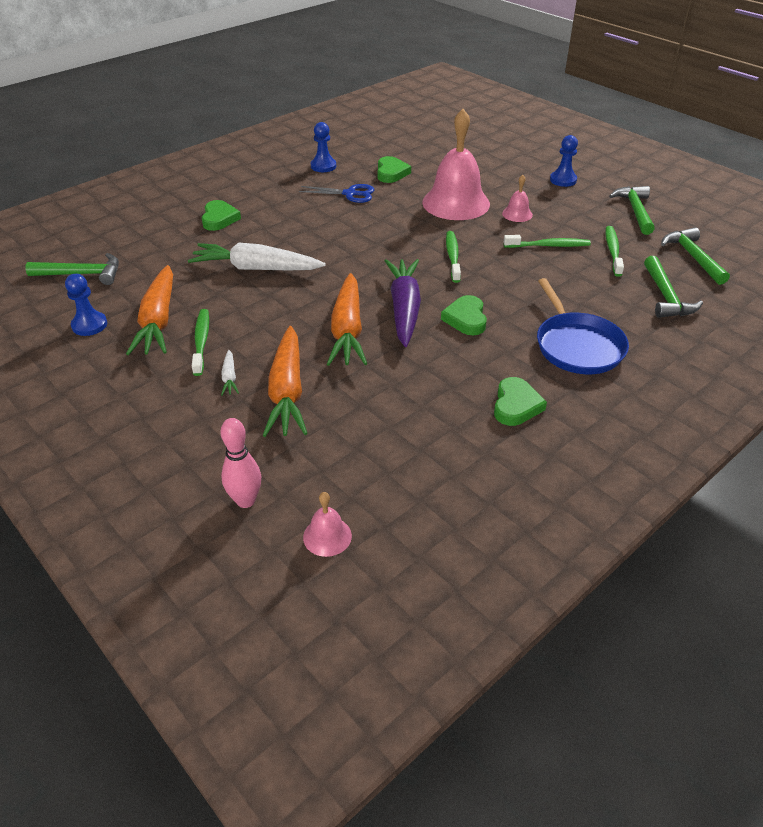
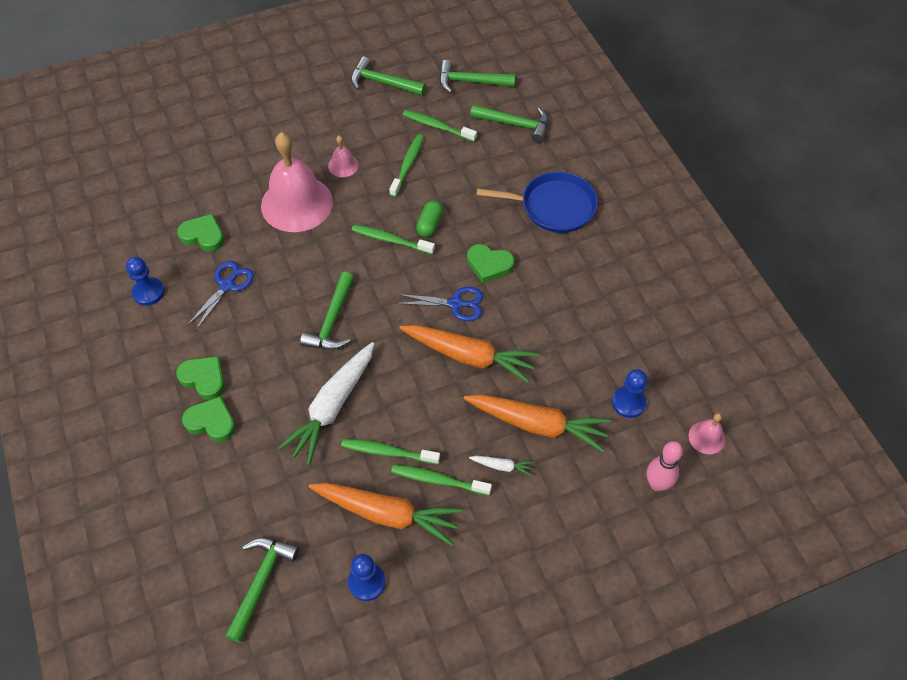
camera: 70 degrees left, 15 degrees up
purple carrot [385,259,421,347] -> blue scissors [396,287,483,321]
green heart [494,377,547,426] -> green heart moved to [176,356,225,400]
blue pawn [550,135,578,187] -> blue pawn moved to [612,369,647,418]
none -> green hammer [300,272,354,350]
none -> green toothbrush [341,439,440,464]
none -> green capsule [416,201,443,237]

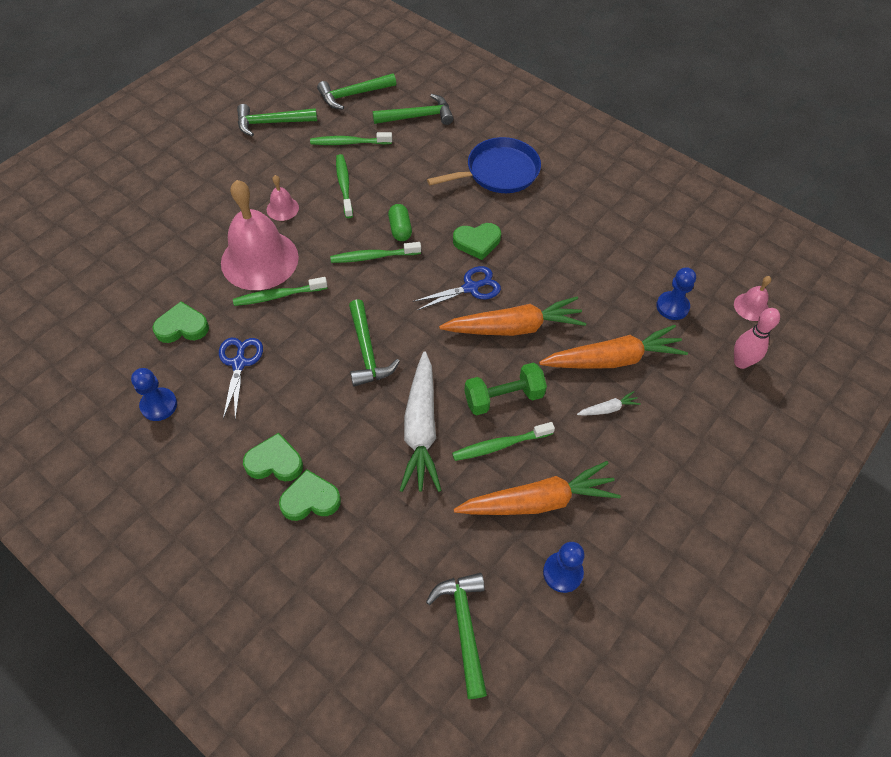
camera: 30 degrees left, 0 degrees up
green toothbrush [391,465,492,496] -> green toothbrush moved to [233,277,328,306]
none -> green dumbbell [464,362,547,415]

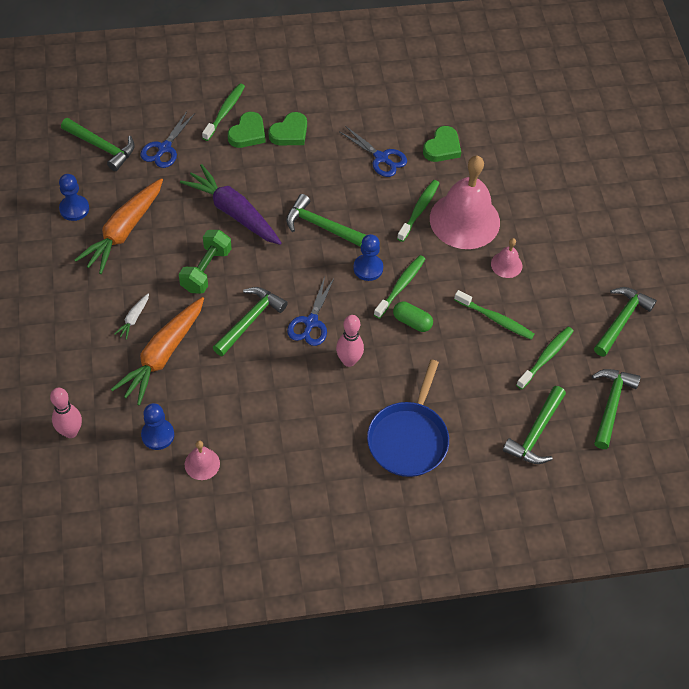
camera: 130 degrees right, 0 degrees up
blue pawn [131,368,177,421] -> blue pawn moved to [353,234,383,281]
white carrot [400,352,442,492] -> purple carrot [180,164,282,245]
orange carrot [439,297,586,336] -> green hammer [213,287,288,356]
green toothbrush [452,422,555,461] -> green toothbrush moved to [202,83,245,141]
green heart [453,223,501,260] -> pink bowling pin [336,315,364,367]
pink bell [734,276,771,321] -> pink bell moved to [185,440,220,480]
none -> blue scissors [140,111,195,168]

